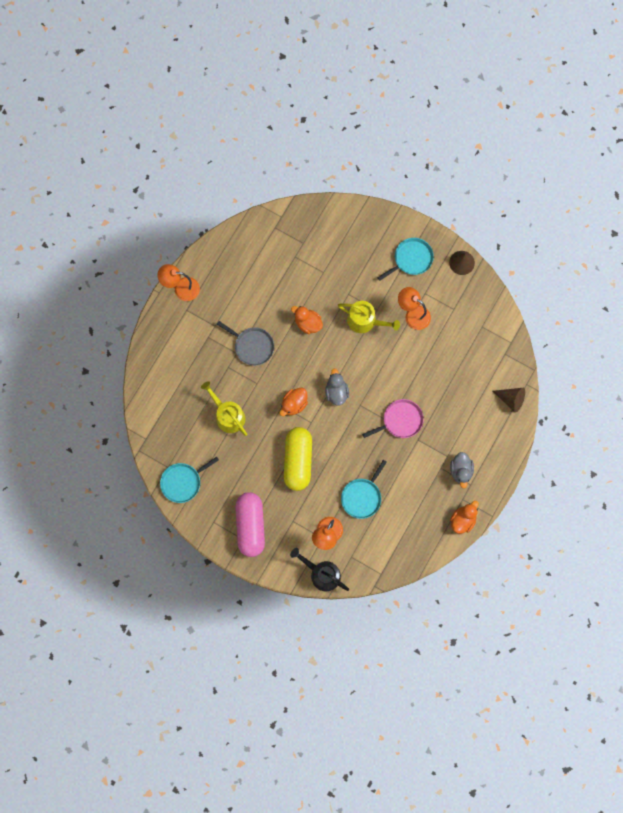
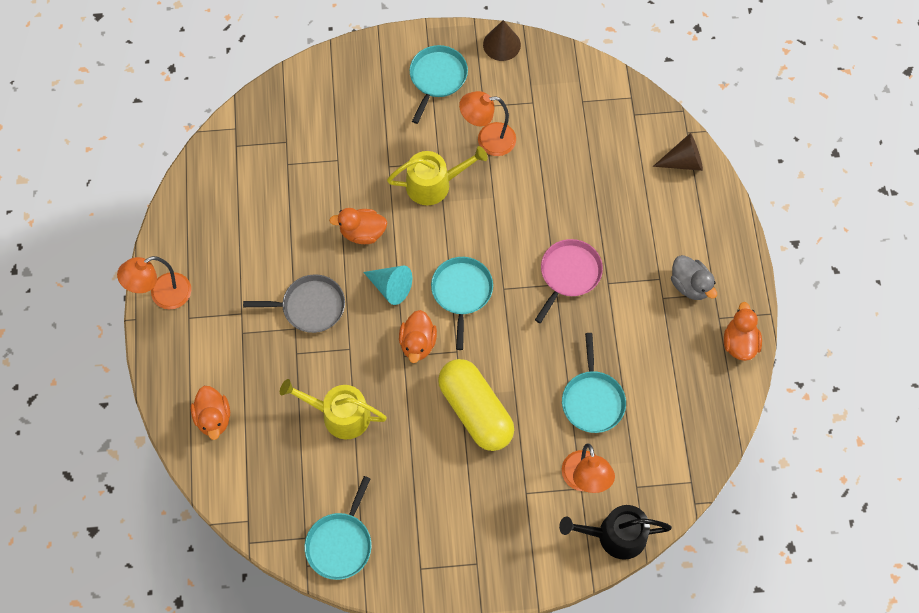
camera: 35 degrees left, 10 degrees down
pink capsule [235,492,265,557] -> none
grey duck [325,369,349,406] -> turquoise pan [431,257,493,350]
none -> orange duck [191,386,230,440]
none -> turquoise cone [363,265,412,305]

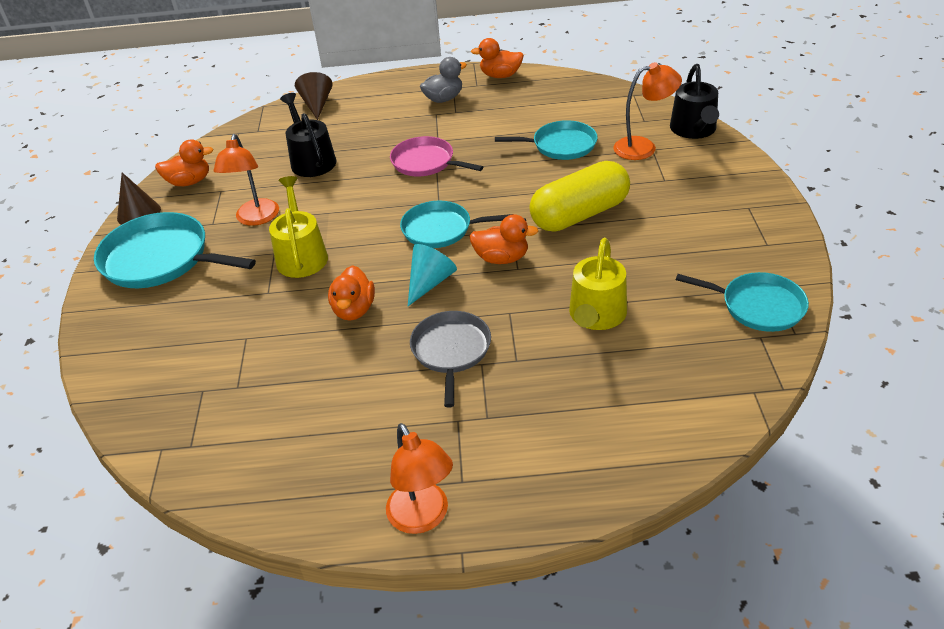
camera: 85 degrees left, 25 degrees down
orange duck [191,386,230,440] -> orange duck moved to [155,139,214,186]
turquoise pan [410,45,468,124] -> turquoise pan [94,212,256,288], size x1.55
none -> black watering can [280,93,336,177]

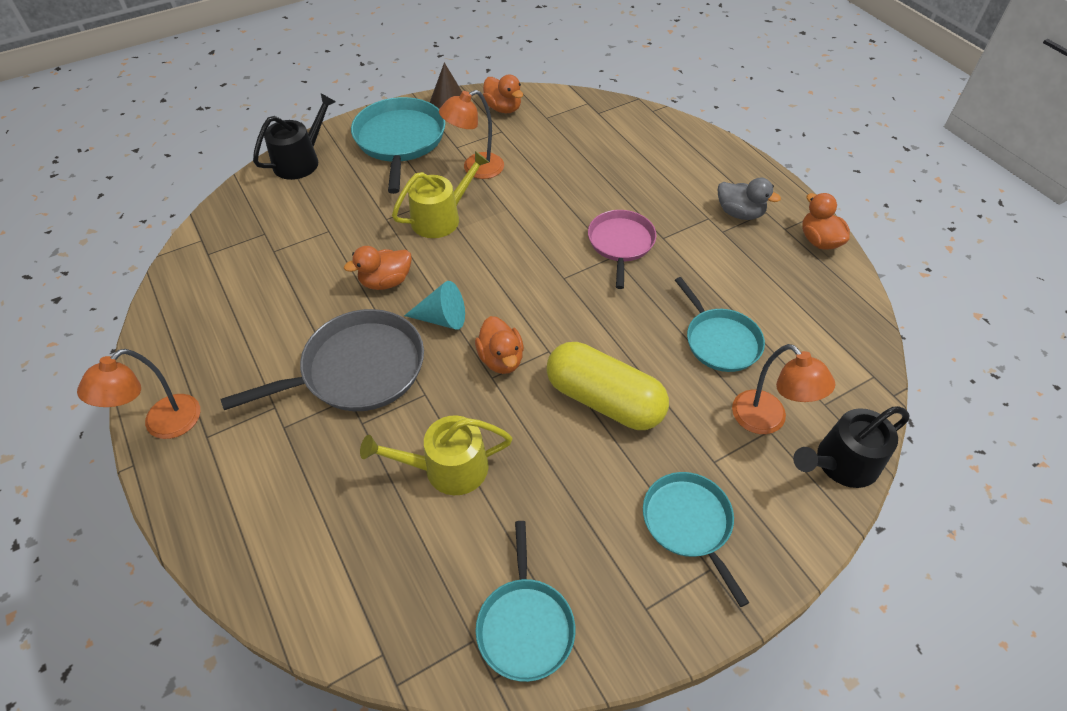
camera: 60 degrees right, 10 degrees up
black watering can [280,93,336,177] -> black watering can moved to [253,93,336,180]
brown cone [295,72,333,120] -> none
turquoise pan [400,201,512,248] -> turquoise pan moved to [643,472,750,607]
grey pan [410,311,491,408] -> grey pan [220,309,424,411], size x1.55

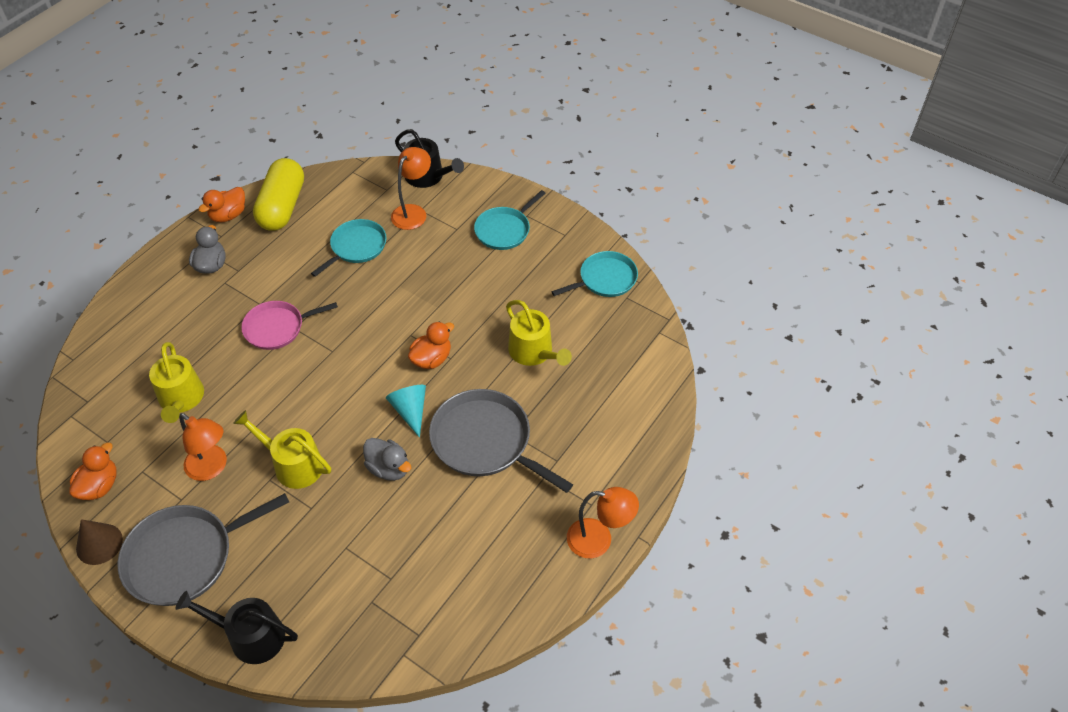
camera: 115 degrees left, 0 degrees up
orange duck [344,246,412,290] -> grey duck [363,438,411,481]
turquoise pan [351,97,445,194] -> grey pan [118,493,289,606]
yellow capsule [546,342,669,430] -> yellow capsule moved to [253,158,304,231]
none -> yellow watering can [149,342,204,423]

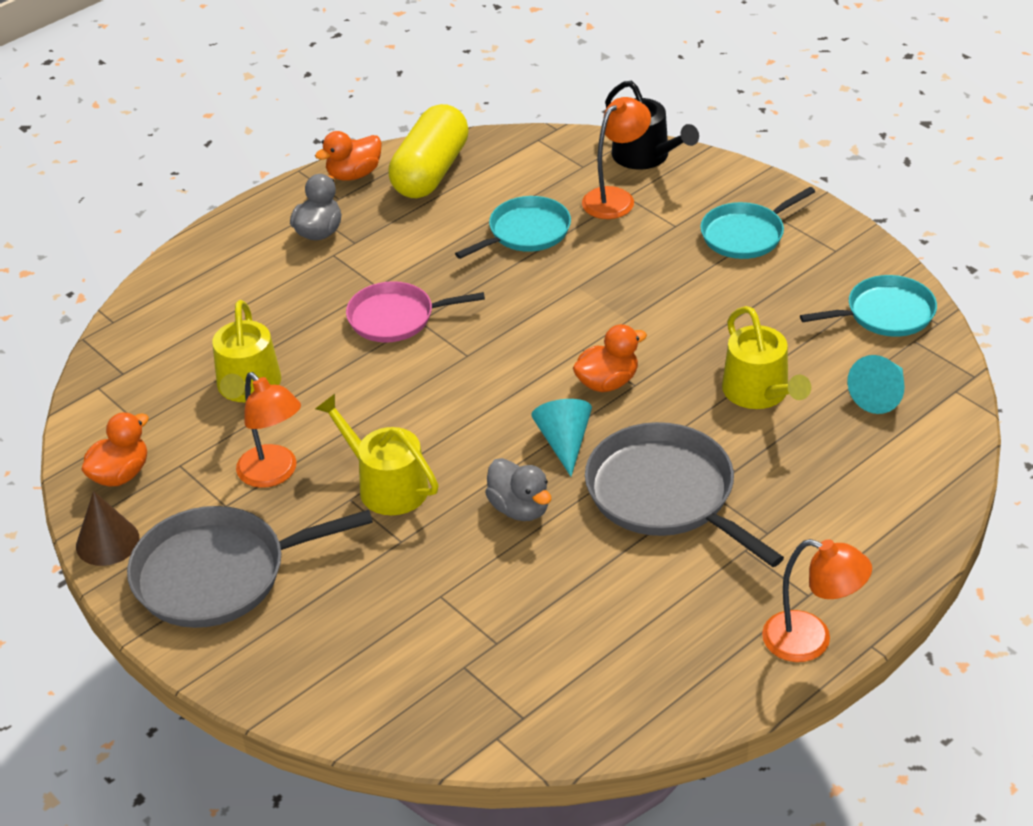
camera: 15 degrees right, 10 degrees down
black watering can [176,591,298,664] -> none
none -> turquoise cone [847,355,905,414]

